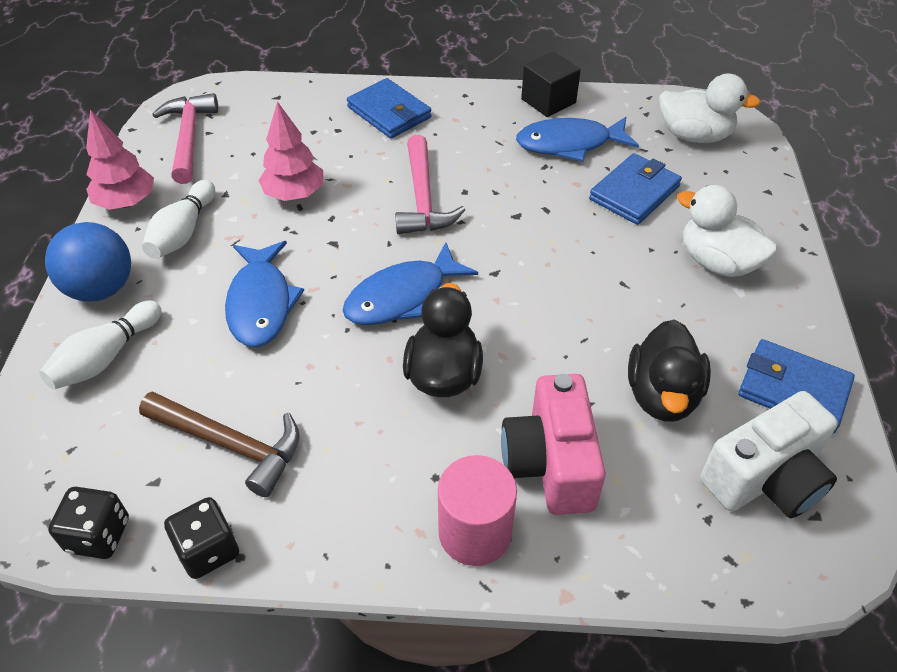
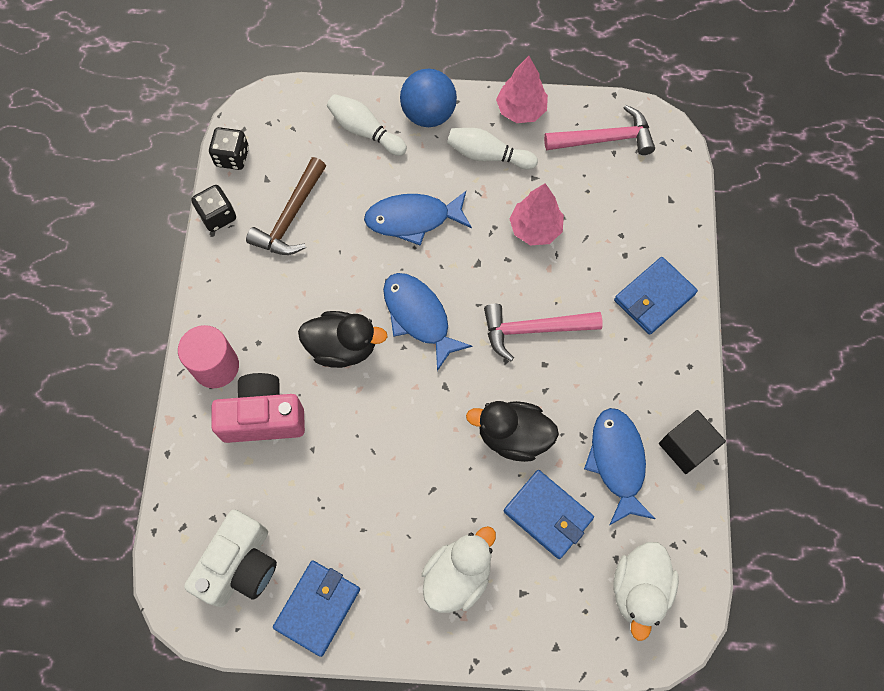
camera: 90 degrees right, 20 degrees up
black duck [628,319,711,422] -> black duck moved to [466,401,559,462]
white camera [700,391,838,518] -> white camera turned 120 degrees counterclockwise [184,509,277,607]

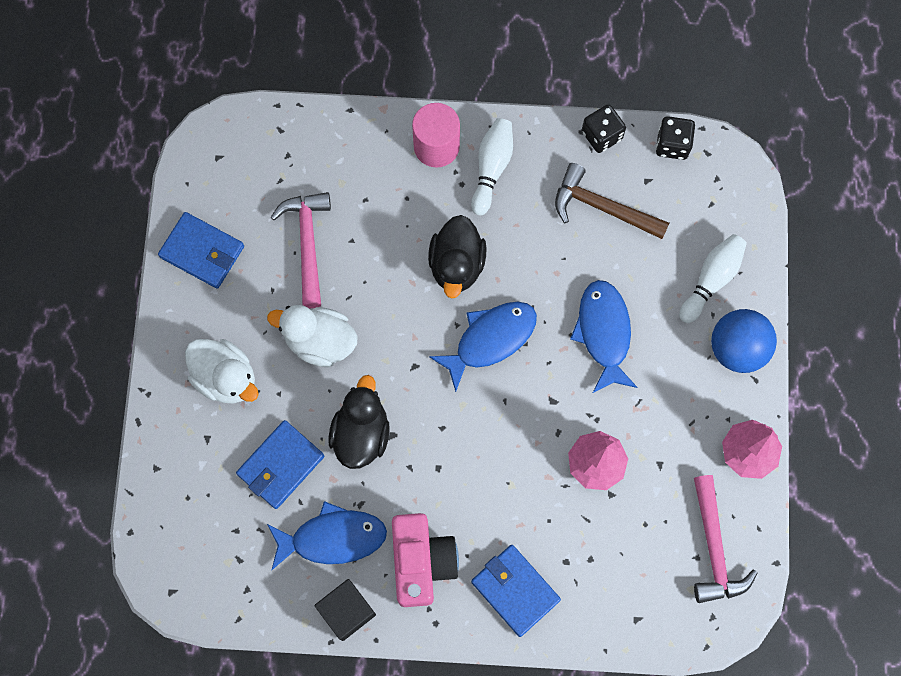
camera: 90 degrees right, 5 degrees up
white camera [184,509,277,607] -> none
pink camera [211,373,305,443] -> pink camera moved to [392,513,459,607]
white bowling pin [447,128,538,169] -> white bowling pin moved to [471,118,513,215]
pink hammer [484,304,603,361] -> pink hammer moved to [271,192,331,308]
white duck [613,542,679,641] -> white duck moved to [267,305,358,367]

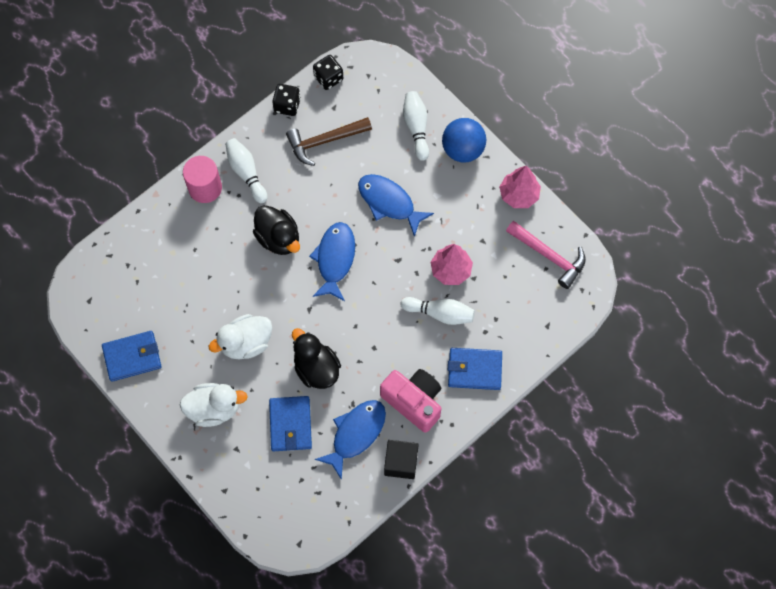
camera: 45 degrees left, 5 degrees down
pink hammer [271,192,331,308] -> none
none -> white bowling pin [401,297,475,325]

